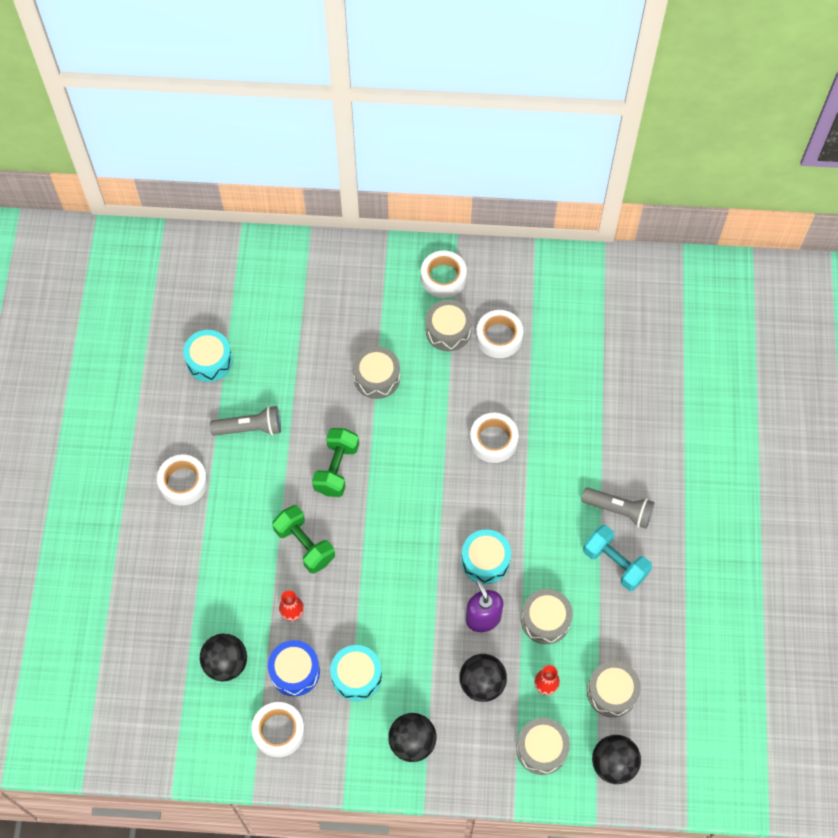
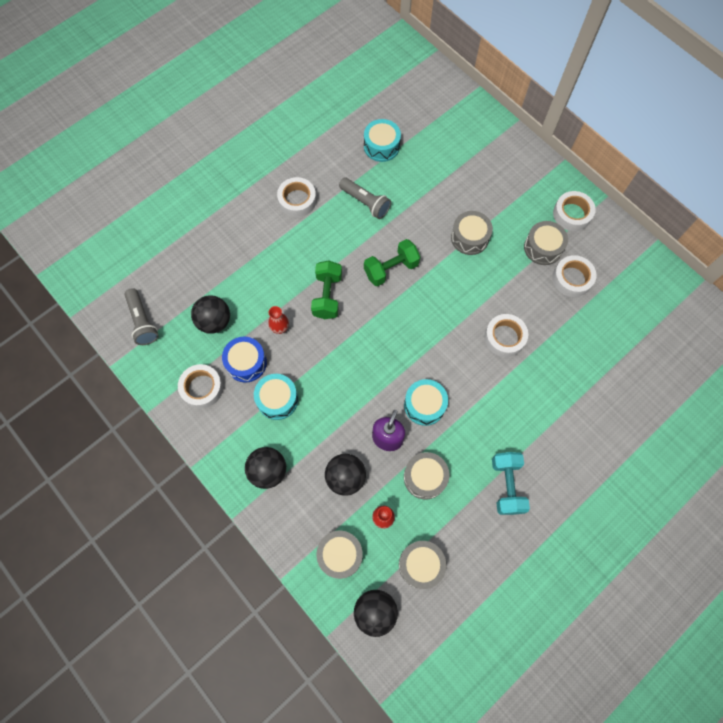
camera: 45 degrees right, 5 degrees up
grey flashlight [581,487,655,529] -> grey flashlight moved to [124,288,159,345]

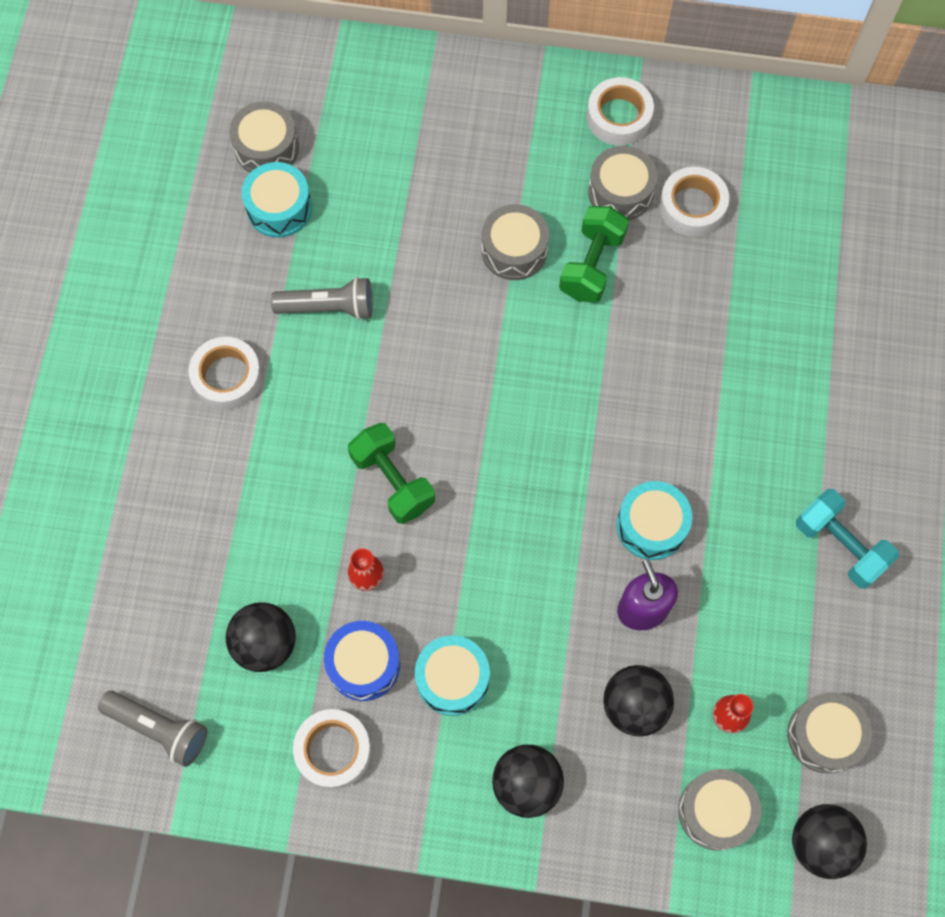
camera: 40 degrees left, 0 degrees up
green dumbbell [364,239,420,286] -> green dumbbell moved to [559,206,629,303]
grey drum [404,452,449,500] -> grey drum moved to [229,102,299,173]
white tape [484,314,528,357] -> none

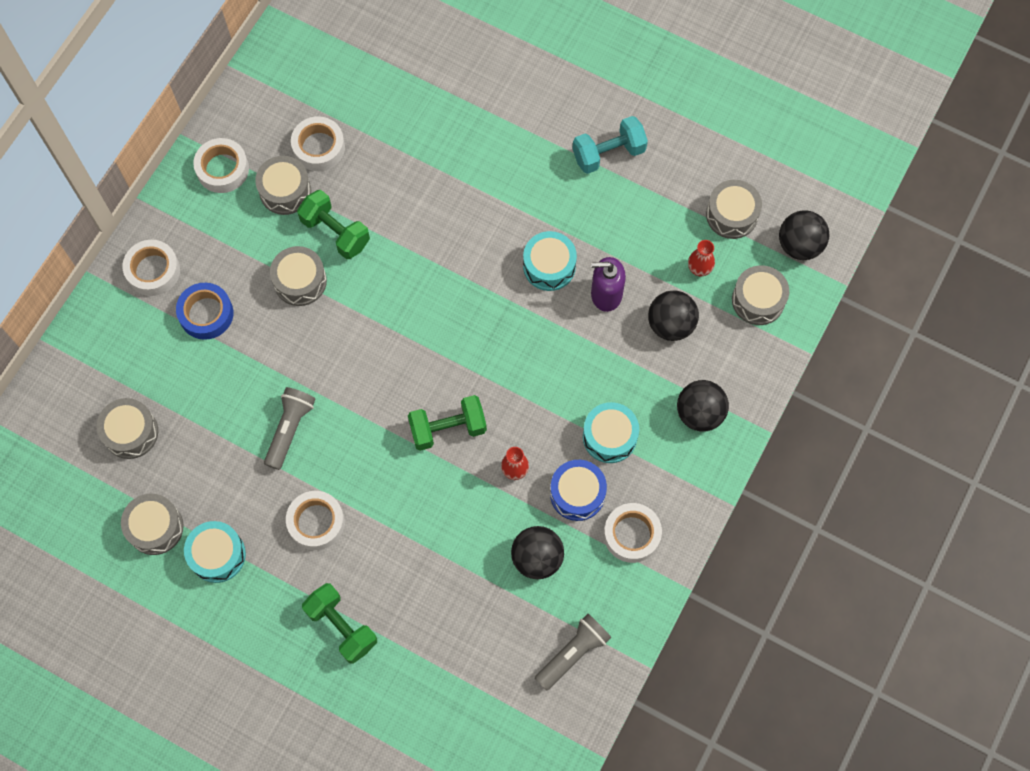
camera: 70 degrees left, 0 degrees up
turquoise drum [242,162,312,238] -> turquoise drum moved to [184,521,246,583]
none -> grey drum [121,494,184,555]
none -> white tape [122,240,180,296]
none -> blue tape [176,283,233,340]
none -> green dumbbell [302,583,377,664]

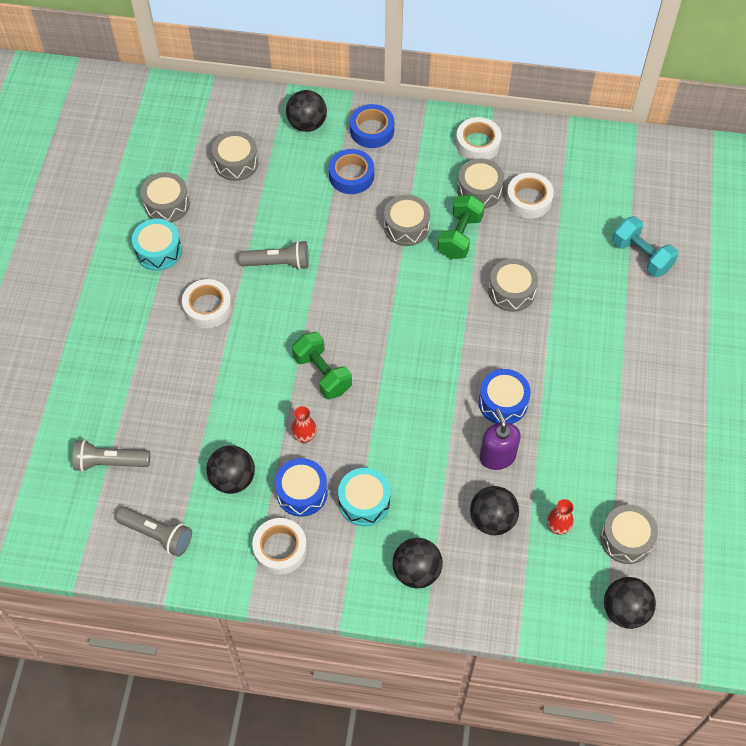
camera: 70 degrees right, 10 degrees down
white tape [122,240,180,296] -> blue tape [350,104,394,148]
green dumbbell [302,583,377,664] -> none
turquoise drum [523,231,577,291] -> blue drum [479,369,531,424]
turquoise dumbbell [572,116,648,174] -> turquoise dumbbell moved to [612,216,679,277]
grey drum [732,265,789,325] -> grey drum moved to [488,259,538,312]
none -> grey flashlight [73,440,150,472]
none -> black ball [286,90,327,132]

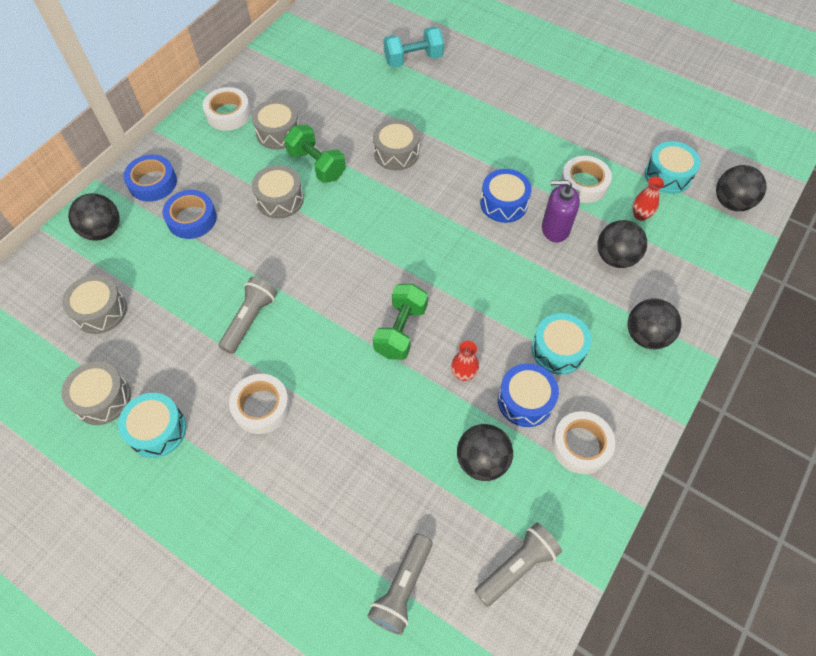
camera: 65 degrees left, 0 degrees up
green dumbbell [292,332,352,399] -> green dumbbell turned 60 degrees counterclockwise [373,284,428,360]
white tape [506,173,554,219] -> white tape moved to [561,156,612,203]
grey drum [600,505,658,564] -> turquoise drum [645,141,701,194]

